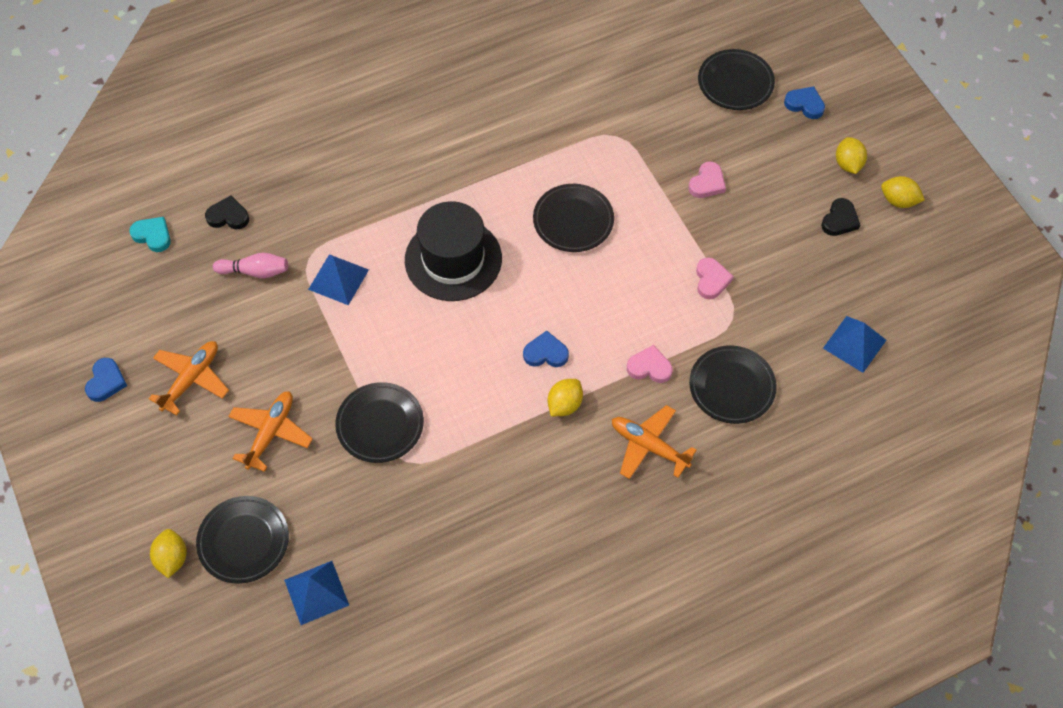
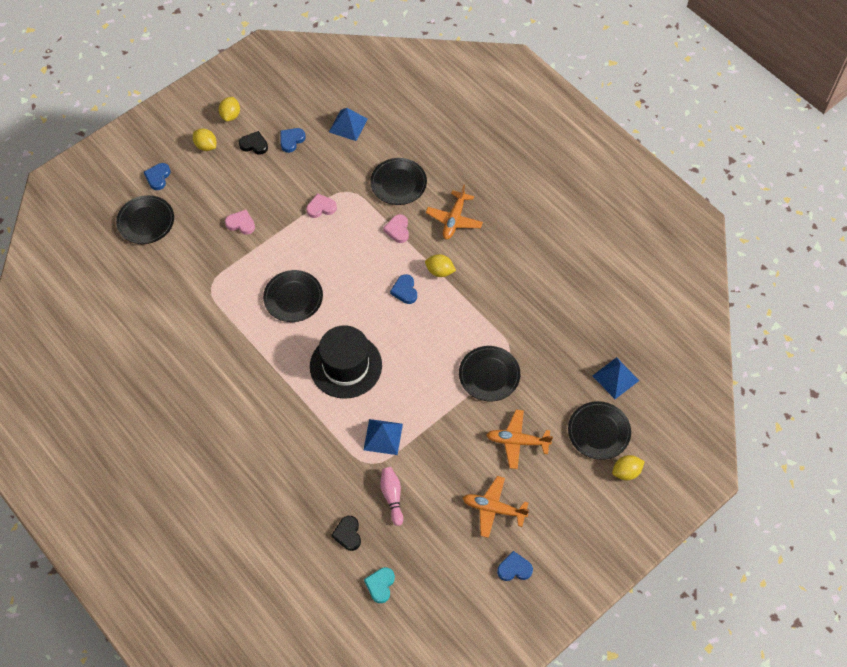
camera: 105 degrees left, 0 degrees up
yellow lemon [836,137,867,174] -> yellow lemon turned 60 degrees clockwise [193,129,216,151]
none -> blue heart [280,128,306,153]

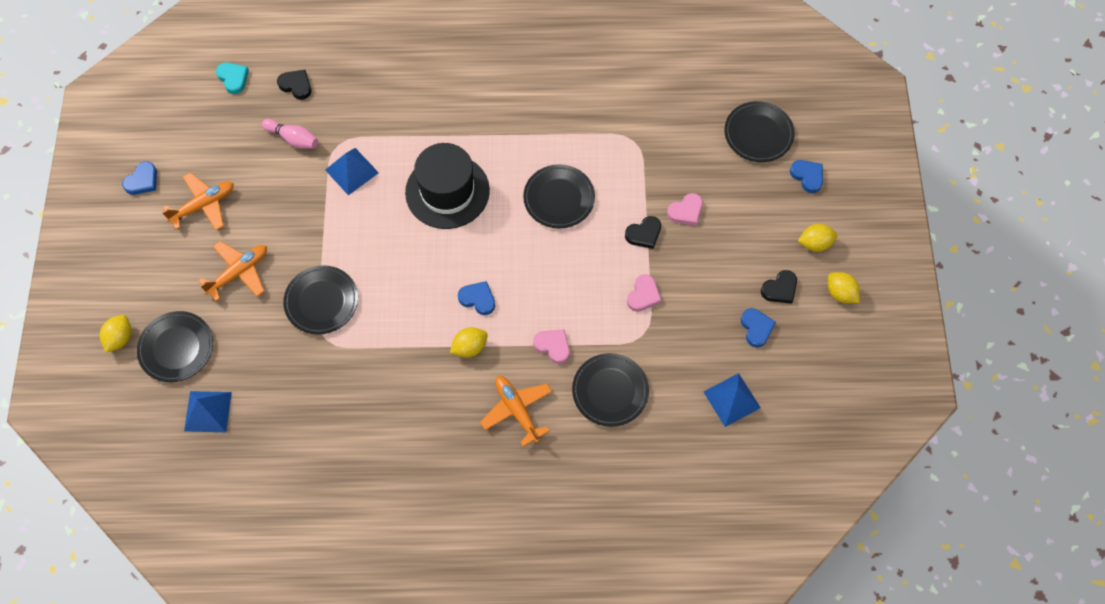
camera: 130 degrees right, 5 degrees up
none -> black heart [625,216,661,249]

